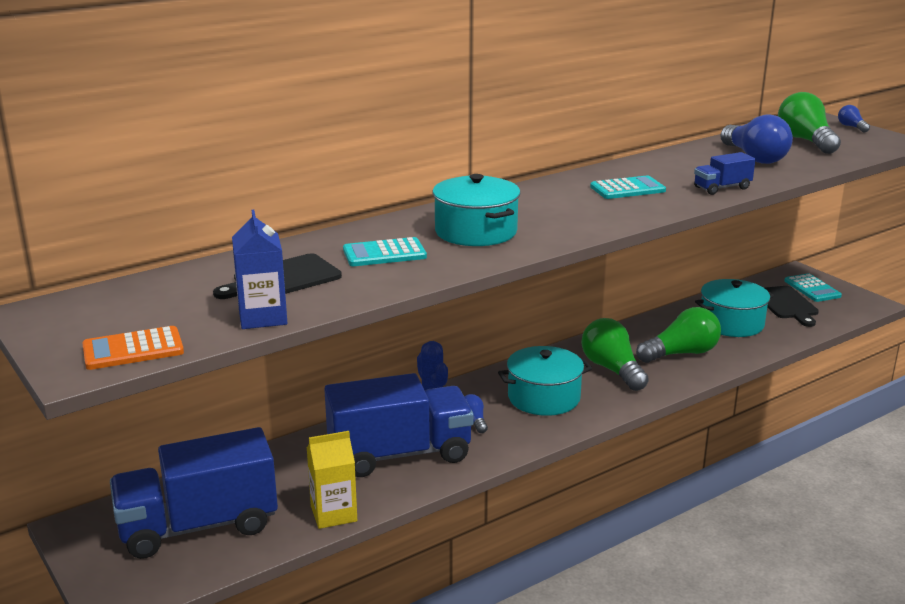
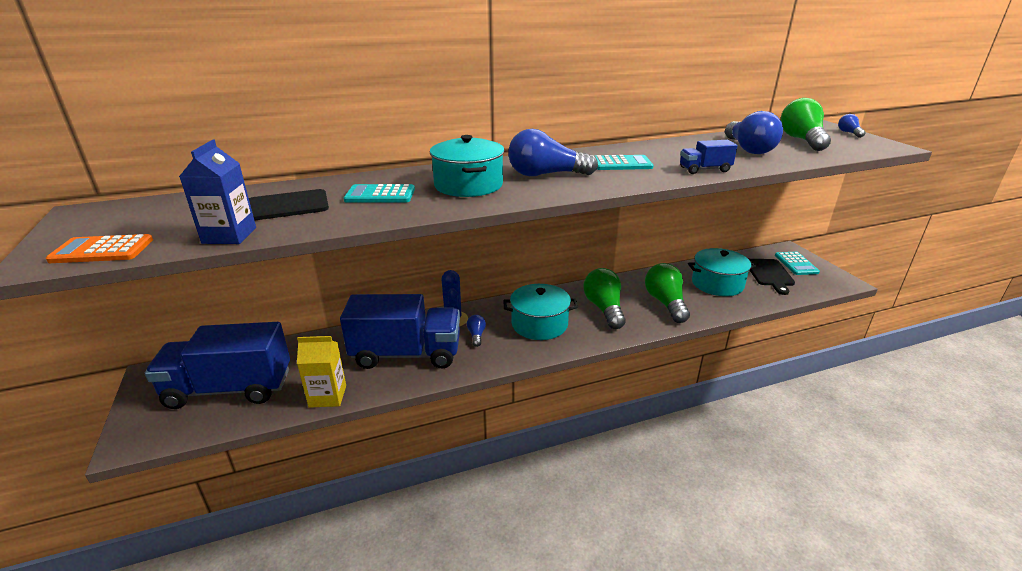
camera: 15 degrees right, 5 degrees up
green light bulb [636,307,721,363] -> green light bulb turned 90 degrees counterclockwise [645,263,690,323]
none -> blue light bulb [508,129,598,176]

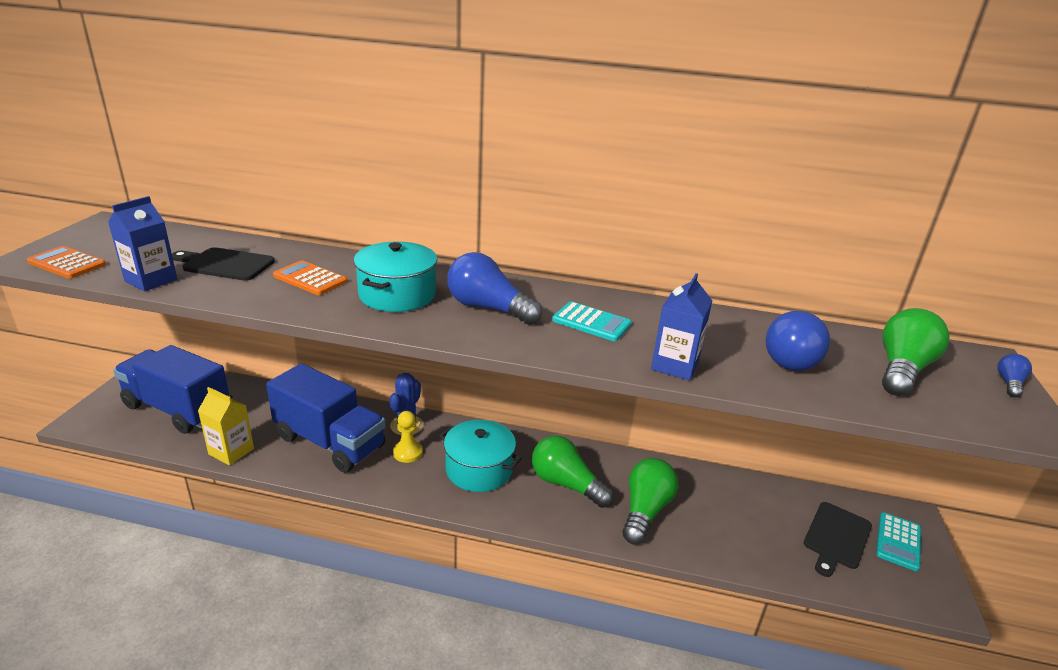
camera: 30 degrees right, 0 degrees up
turquoise calculator [344,184,415,203] -> orange calculator [273,260,347,295]
blue light bulb [467,315,486,347] -> yellow pawn [393,411,423,463]
green light bulb [583,268,626,329] -> green light bulb turned 75 degrees counterclockwise [532,436,614,508]
blue truck [680,140,738,174] -> blue carton [651,273,713,381]
turquoise pot [688,248,756,296] -> none

